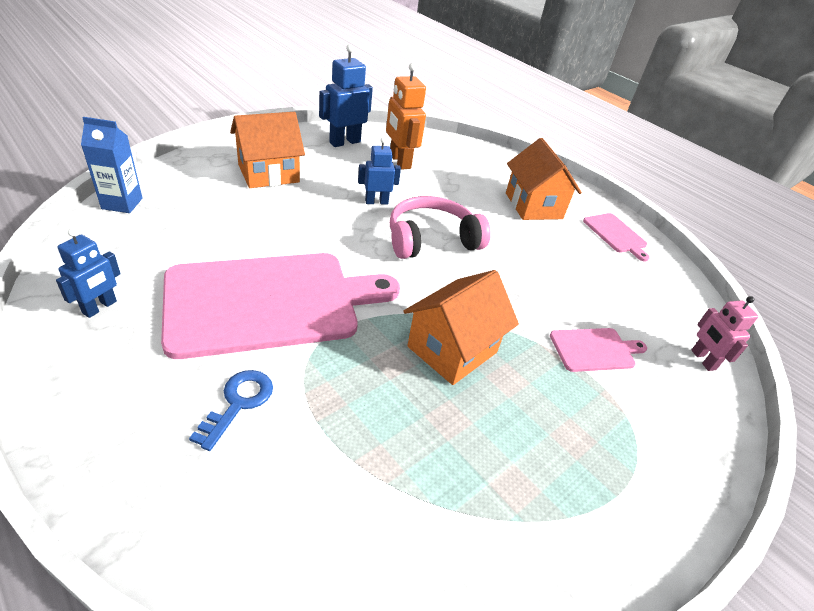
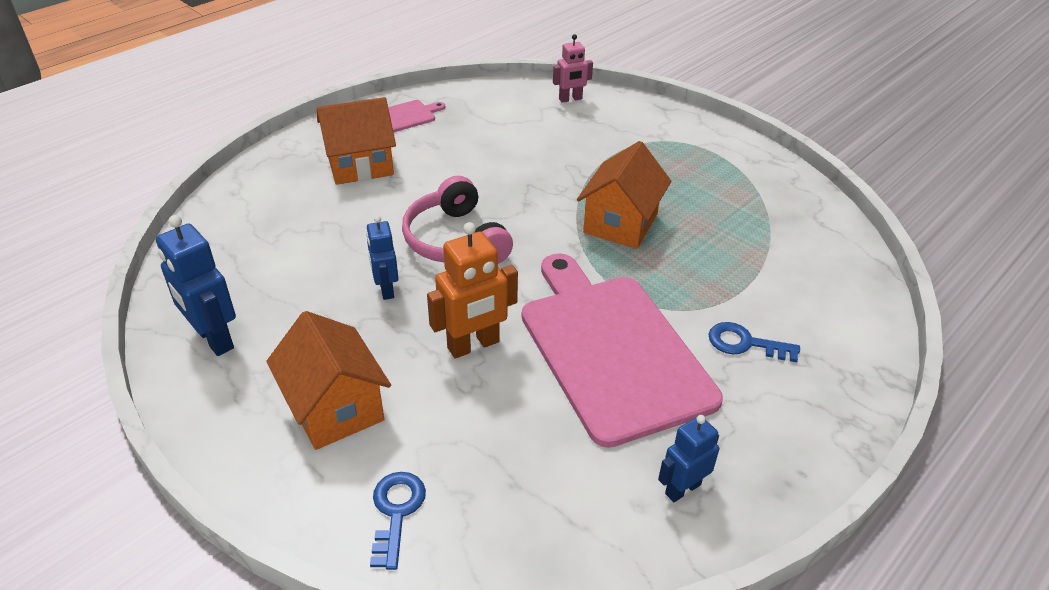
camera: 90 degrees left, 0 degrees up
blue robot [56,229,121,318] -> blue robot turned 60 degrees counterclockwise [658,415,719,502]
blue carton [81,117,142,213] -> none
orange robot [386,63,426,170] -> orange robot moved to [427,222,518,359]
orange house [404,270,519,385] -> orange house turned 75 degrees clockwise [577,141,671,249]
pink cutting board [550,328,647,372] -> none
none -> blue key [370,472,426,570]

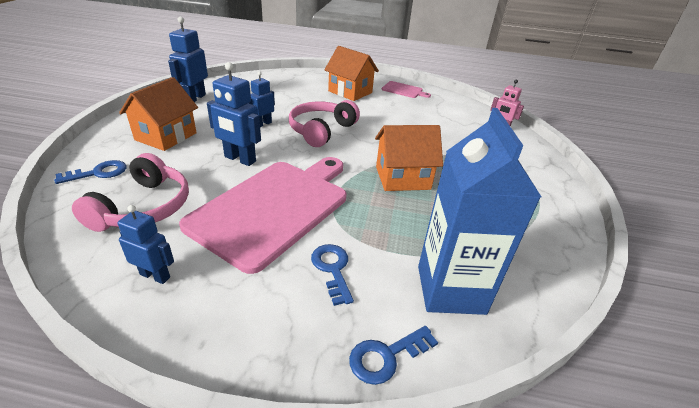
camera: 55 degrees right, 5 degrees down
orange robot [427,222,518,359] -> blue robot [207,62,261,166]
none -> pink headphones [72,153,189,232]
none -> blue key [349,326,438,385]
none -> blue carton [418,108,541,315]

